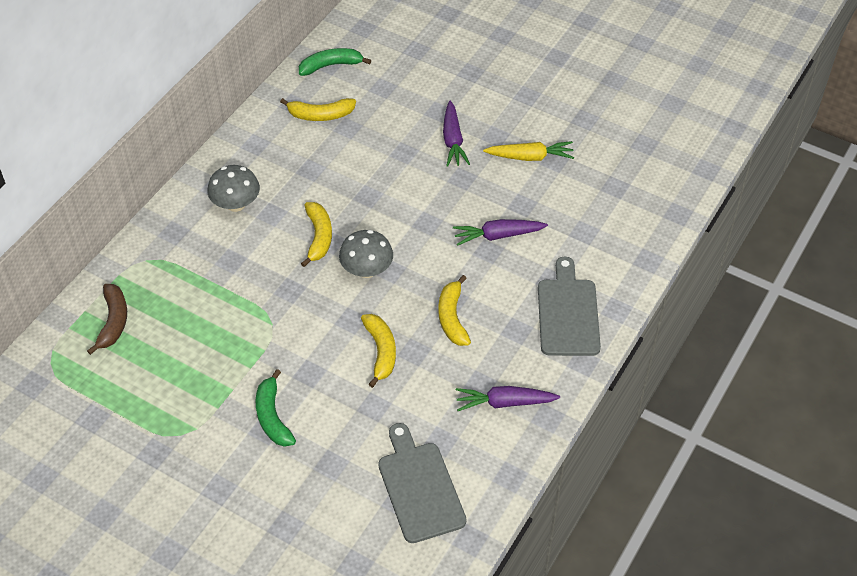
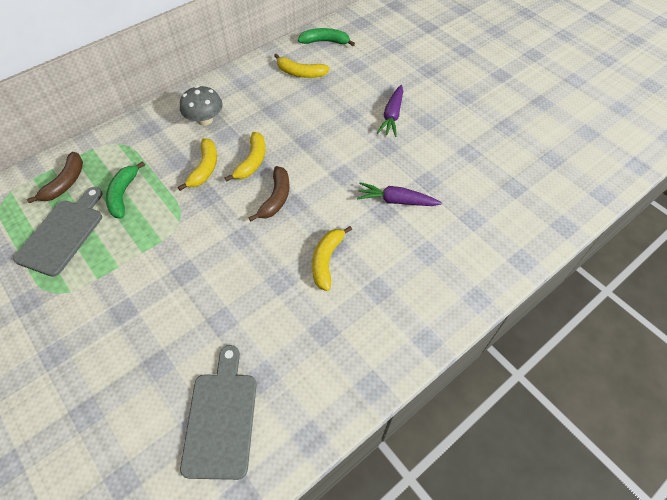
camera: 20 degrees right, 5 degrees up
green banana [255,369,296,447] -> green banana moved to [106,161,145,218]
grey mushroom [339,230,393,278] -> brown banana [249,166,290,222]
yellow banana [361,314,396,388] -> yellow banana moved to [178,138,217,191]
purple carrot [456,386,560,411] -> none
yellow carrot [483,141,574,161] -> none
grey cutting board [538,257,601,356] -> grey cutting board moved to [13,187,103,277]

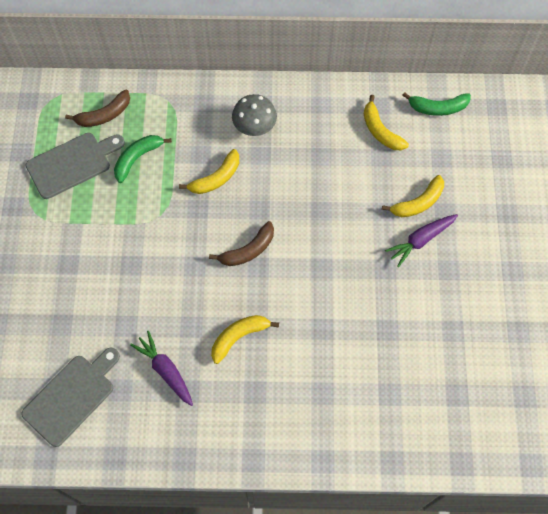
camera: 40 degrees right, 10 degrees up
yellow banana [225,132,265,182] -> yellow banana moved to [382,175,444,217]
green banana [298,28,355,46] -> green banana turned 135 degrees clockwise [402,92,471,116]
purple carrot [357,182,442,206] -> purple carrot moved to [130,331,193,406]

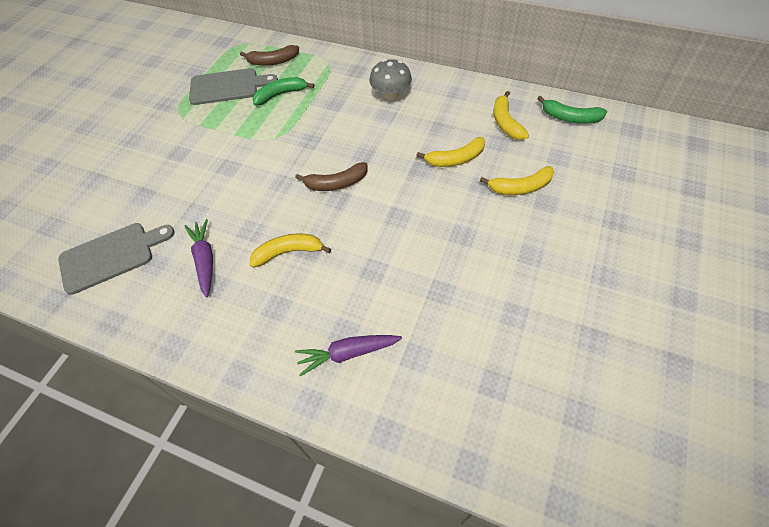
camera: 25 degrees right, 10 degrees down
yellow banana [179,149,239,194] -> yellow banana moved to [416,137,485,167]
purple carrot [385,214,458,267] -> purple carrot moved to [295,335,402,377]

